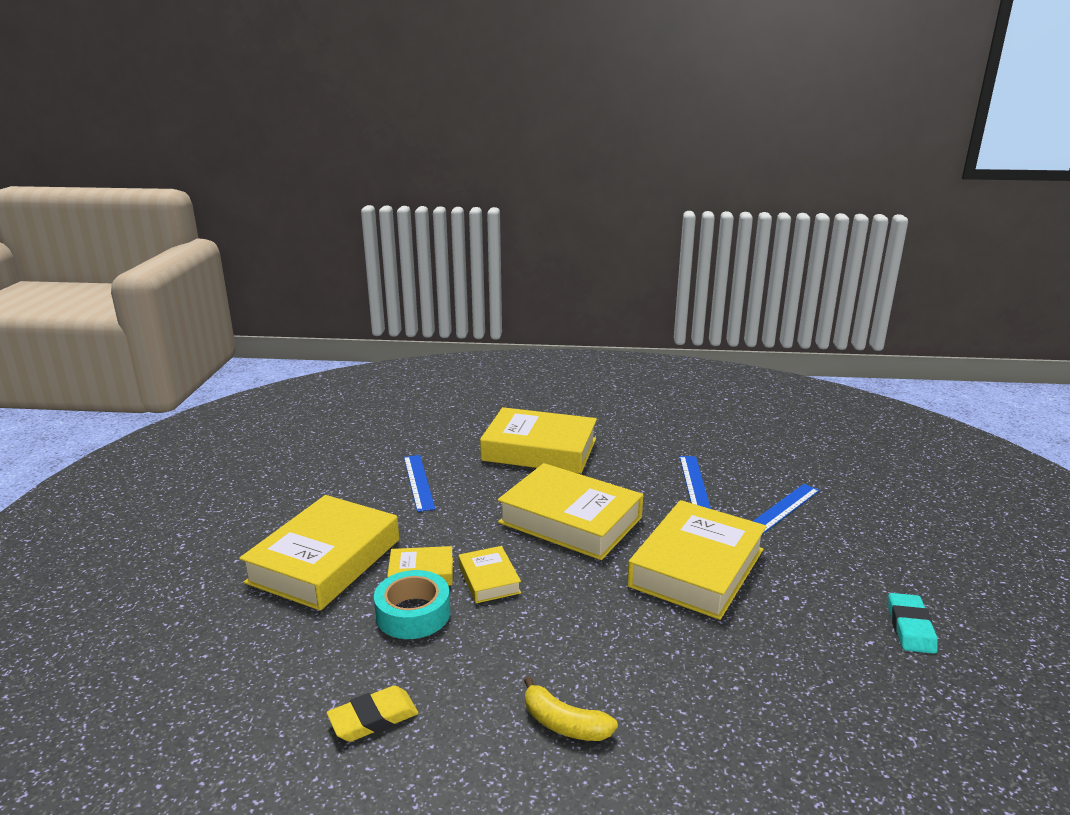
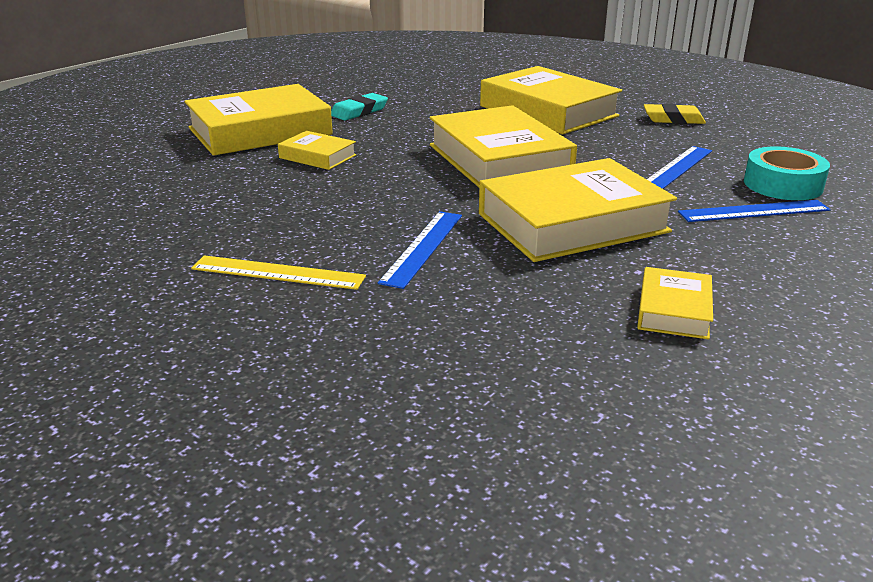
camera: 35 degrees right, 5 degrees up
yellow eraser [327,686,418,742] -> yellow eraser moved to [644,103,706,124]
turquoise tape [374,570,450,639] -> turquoise tape moved to [744,146,830,200]
blue ruler [404,455,435,512] -> blue ruler moved to [378,211,462,289]
yellow book [458,546,521,603] -> yellow book moved to [637,267,713,340]
yellow banana [524,677,618,741] -> yellow ruler [191,255,366,290]
turquoise eraser [888,593,938,654] -> turquoise eraser moved to [331,93,388,121]

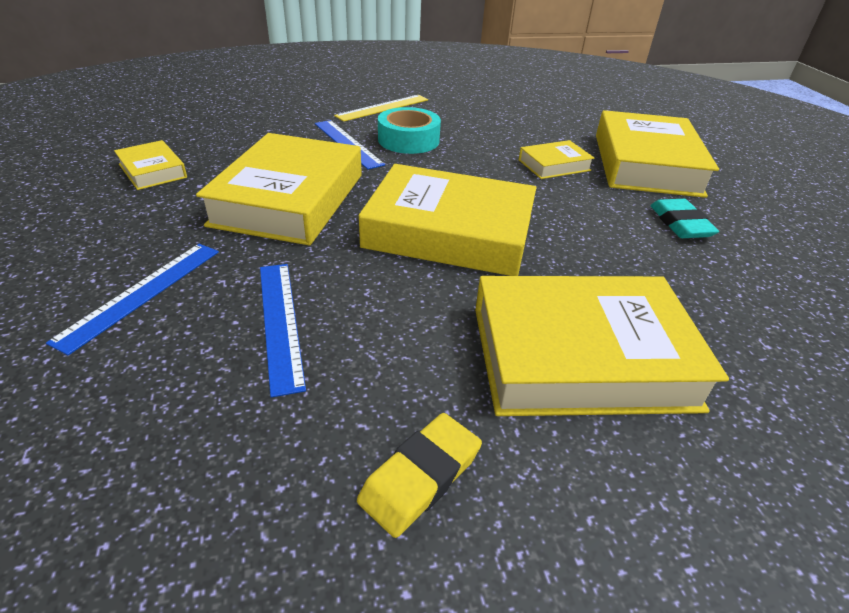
camera: 125 degrees right, 10 degrees up
turquoise tape [744,146,830,200] -> turquoise tape moved to [378,107,441,154]

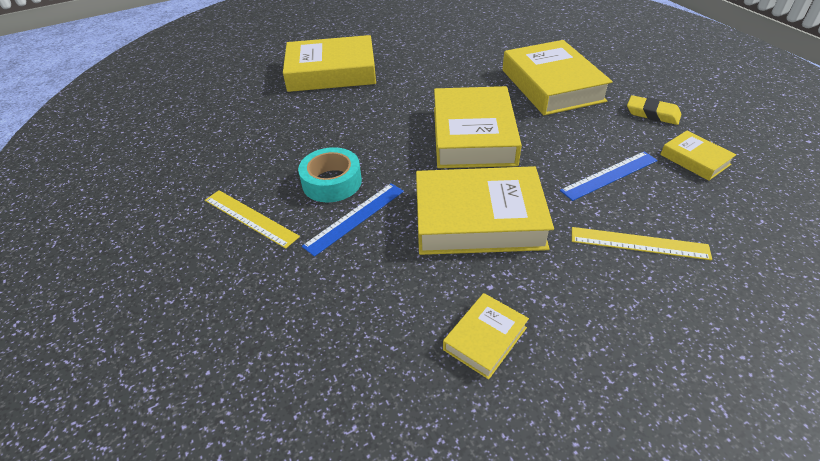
camera: 100 degrees left, 5 degrees up
blue ruler [46,244,219,355] -> yellow ruler [572,227,712,260]
yellow book [519,140,594,179] -> yellow book moved to [660,131,736,181]
turquoise eraser [650,199,719,238] -> none

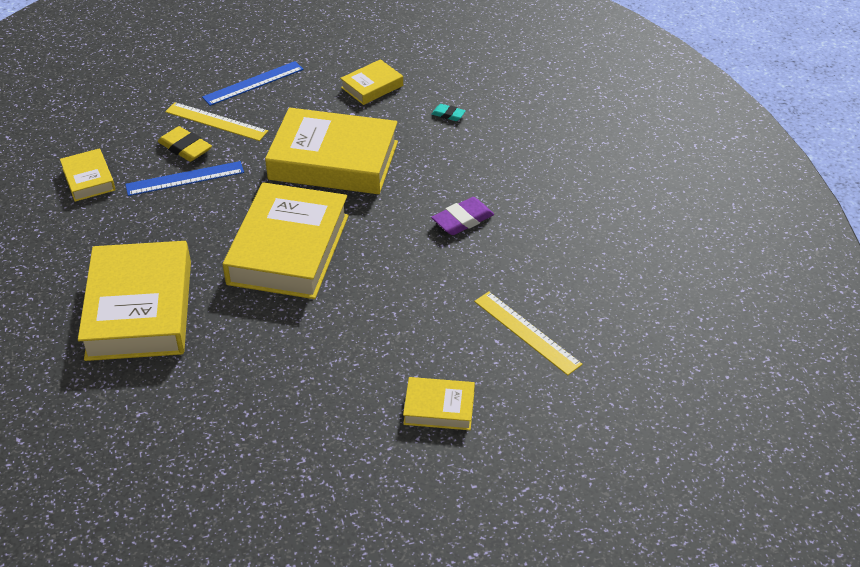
camera: 170 degrees left, 0 degrees up
yellow ruler [205,190,300,249] -> yellow ruler moved to [474,291,583,375]
yellow book [283,35,376,92] -> yellow book [403,377,475,430], size x0.48
turquoise tape [298,147,362,202] -> purple eraser [431,197,494,235]
blue ruler [302,183,404,257] -> blue ruler moved to [202,61,304,106]
yellow eraser [627,95,681,125] -> yellow eraser moved to [158,126,212,162]
none -> turquoise eraser [432,104,466,121]

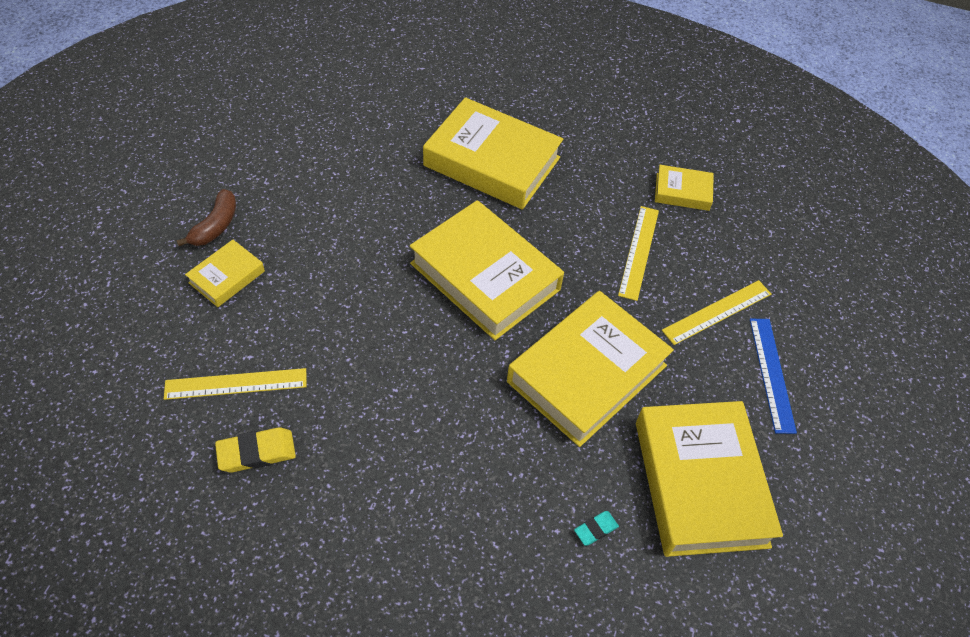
camera: 120 degrees right, 10 degrees up
blue ruler [125,161,244,196] -> yellow ruler [618,206,659,301]
yellow eraser [158,126,212,162] -> yellow eraser moved to [215,427,296,472]
yellow book [340,59,403,105] -> yellow book [636,401,783,557], size x2.09
purple eraser [431,197,494,235] -> none
none -> brown banana [176,189,236,246]

